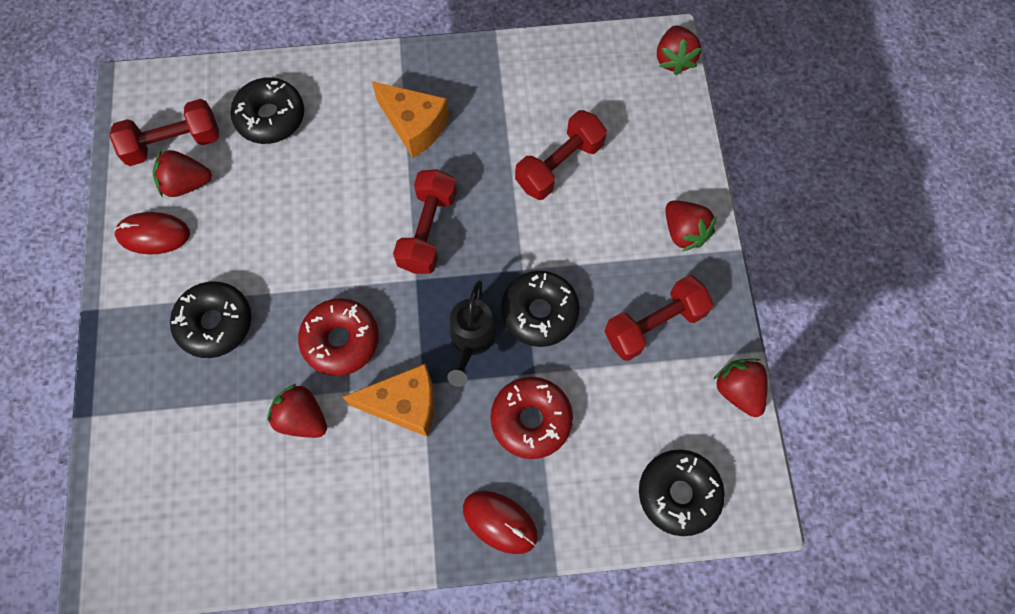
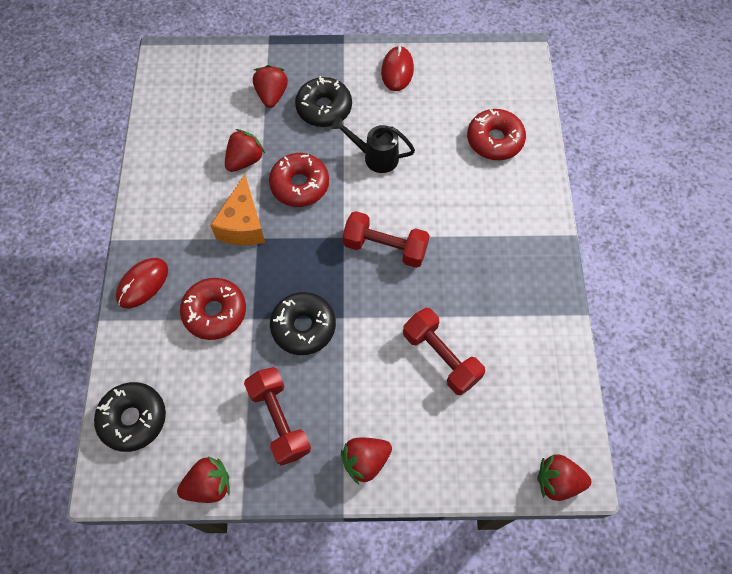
camera: 95 degrees right, 5 degrees down
red dumbbell [109,99,219,166] -> none
red strawberry [153,150,212,197] -> red strawberry moved to [253,65,288,108]
black donut [230,77,304,144] -> red donut [467,109,526,160]
orange cheese [372,81,449,158] -> none
black watering can [447,280,496,387] -> black watering can moved to [332,117,415,173]

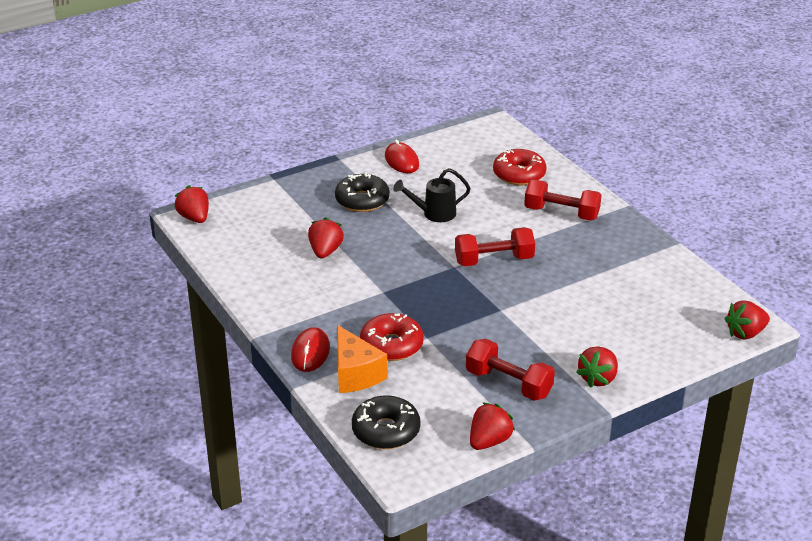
camera: 30 degrees left, 30 degrees down
orange cheese [210,174,265,245] -> orange cheese moved to [337,325,387,393]
red strawberry [253,65,288,108] -> red strawberry moved to [174,185,209,223]
red donut [269,153,329,207] -> none
black donut [270,292,336,355] -> none
red dumbbell [403,308,485,395] -> red dumbbell moved to [524,180,601,221]

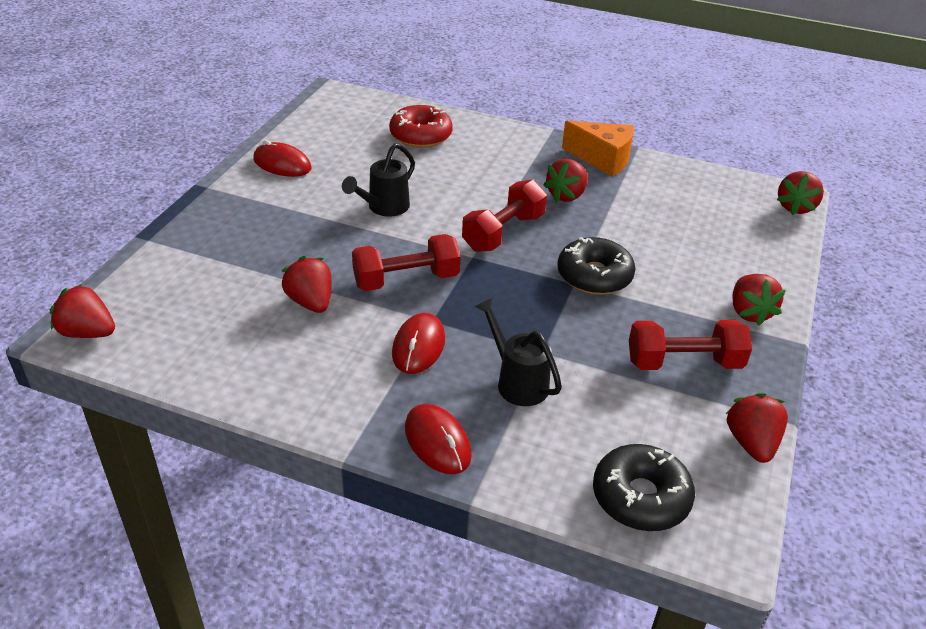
camera: 40 degrees left, 5 degrees up
black donut [335,173,390,212] -> black donut moved to [558,237,636,295]
orange cheese [337,325,387,393] -> orange cheese moved to [562,121,634,177]
red donut [360,313,424,361] -> black watering can [475,297,562,406]
red dumbbell [524,180,601,221] -> red dumbbell moved to [352,234,461,291]
none -> red mouse [392,313,445,374]
none -> red strawberry [544,159,588,202]

